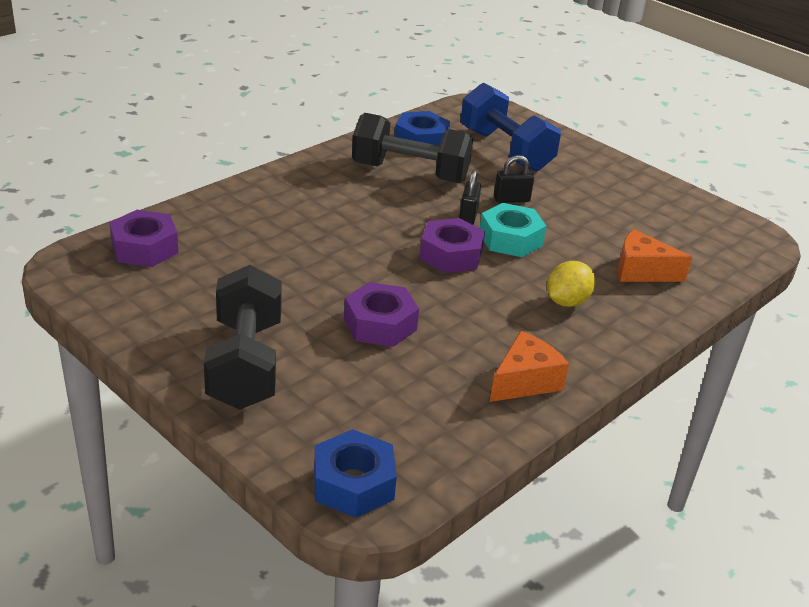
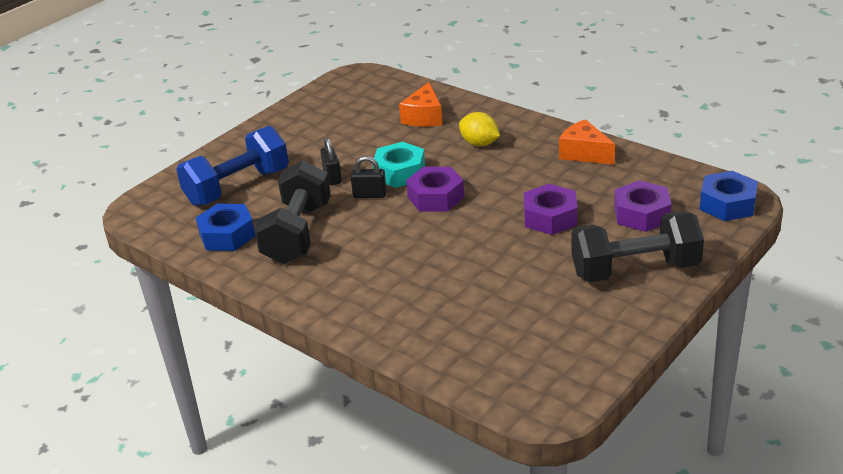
camera: 90 degrees left, 0 degrees up
purple nut [109,210,179,267] -> purple nut moved to [614,180,672,232]

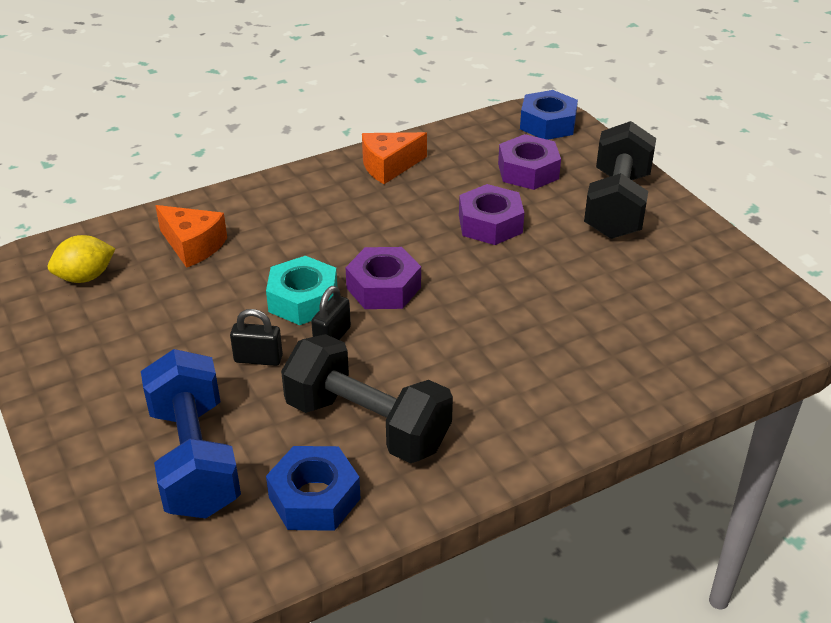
camera: 70 degrees left, 5 degrees up
yellow lemon [459,112,500,146] -> yellow lemon moved to [48,235,116,283]

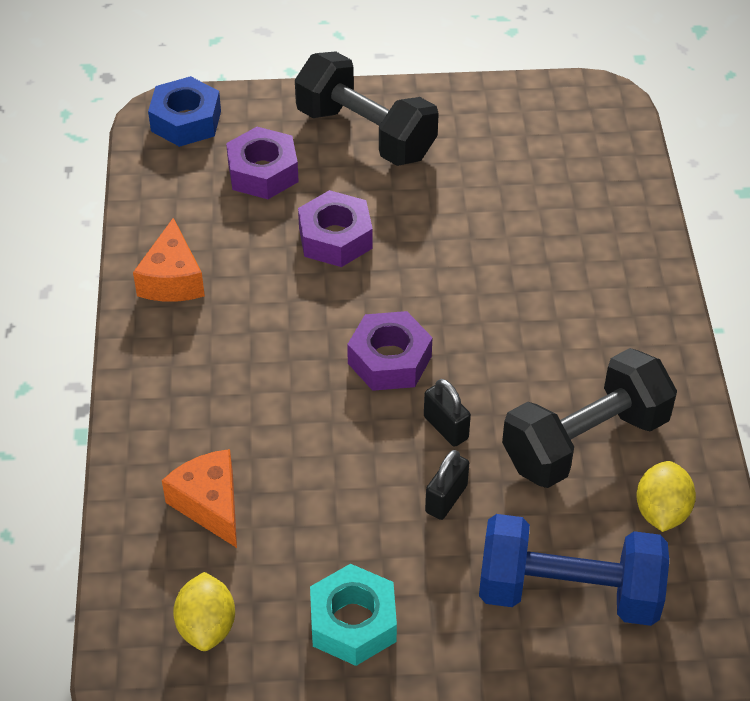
camera: 65 degrees left, 10 degrees up
orange cheese [155,205,227,268] -> orange cheese turned 90 degrees counterclockwise [162,449,237,548]
turquoise nut [266,256,337,325] -> turquoise nut moved to [310,564,397,666]
blue nut [266,446,361,531] -> yellow lemon [636,461,696,532]

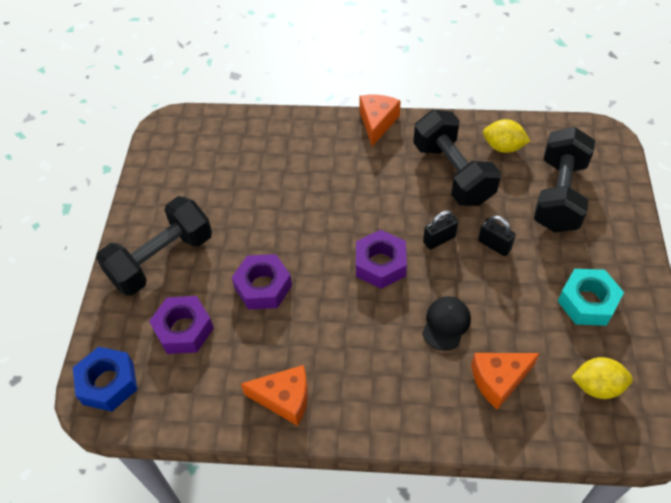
camera: 80 degrees left, 5 degrees up
blue dumbbell [479,514,669,626] -> black dumbbell [534,127,595,232]
none -> orange cheese [360,95,401,146]
none -> black cap [422,297,471,351]

